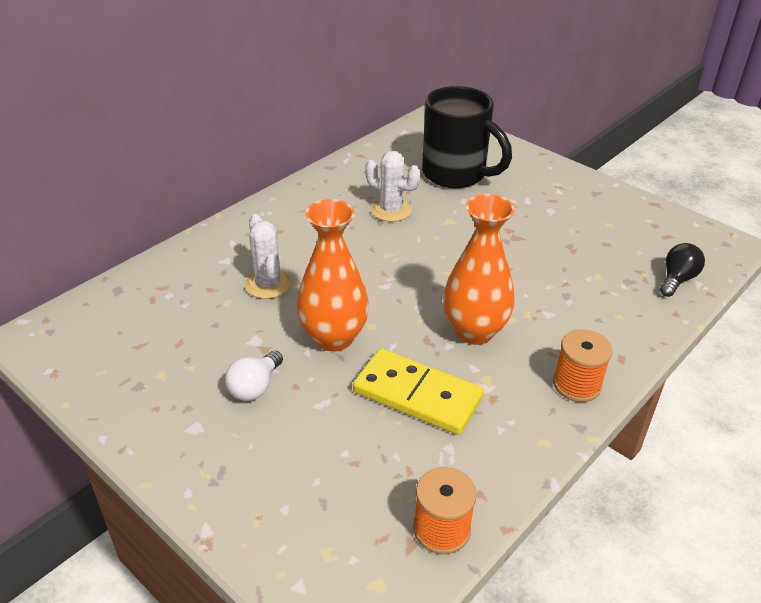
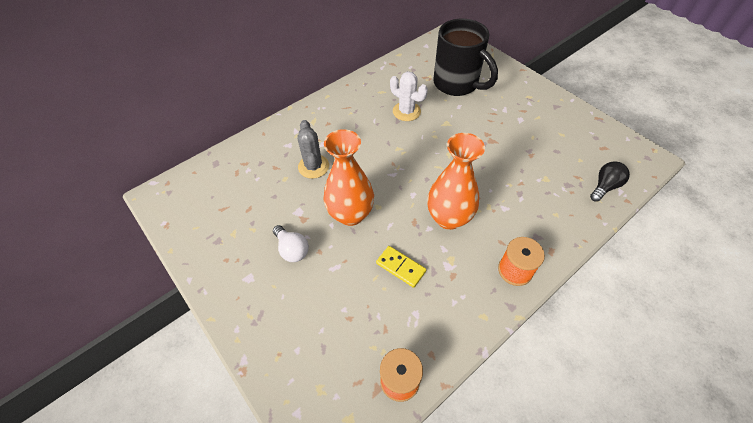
camera: 10 degrees right, 15 degrees up
white light bulb [225,351,283,401] -> white light bulb turned 75 degrees counterclockwise [273,225,309,262]
white cactus [245,214,291,299] -> grey cactus [297,120,329,179]
yellow domino [353,348,484,435] -> yellow domino [376,246,426,288], size x0.56

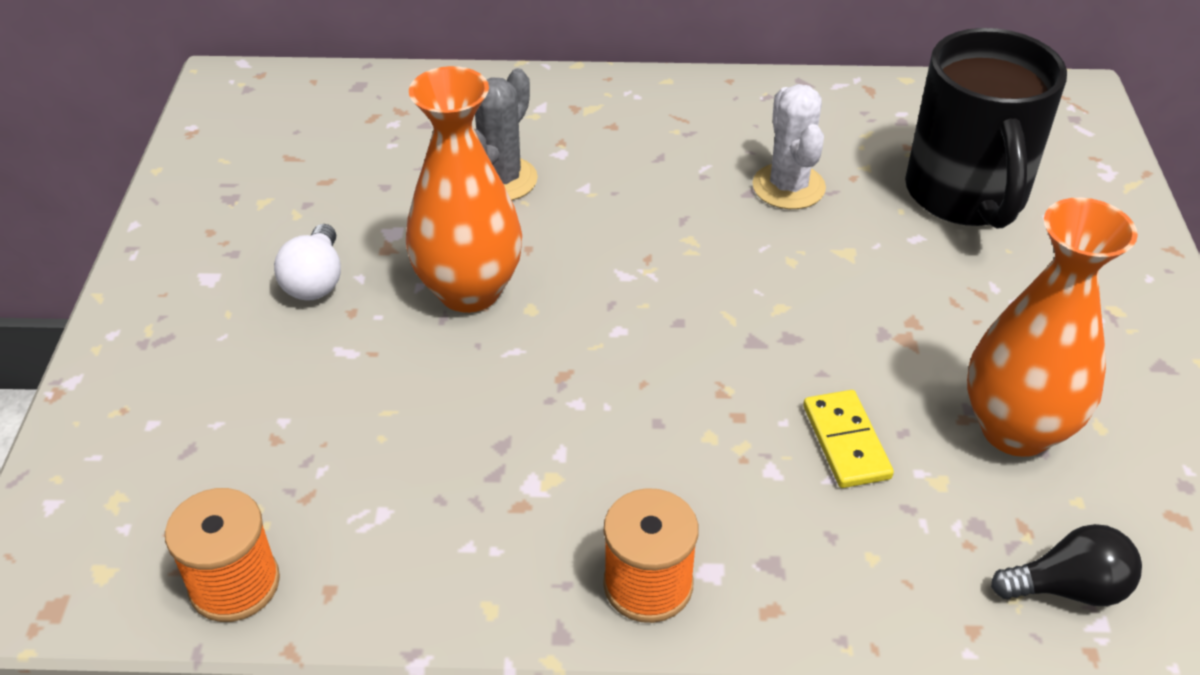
camera: 40 degrees right, 10 degrees down
yellow domino [376,246,426,288] -> yellow domino moved to [803,390,894,488]
orange vase [427,133,485,230] -> orange vase moved to [967,198,1138,457]

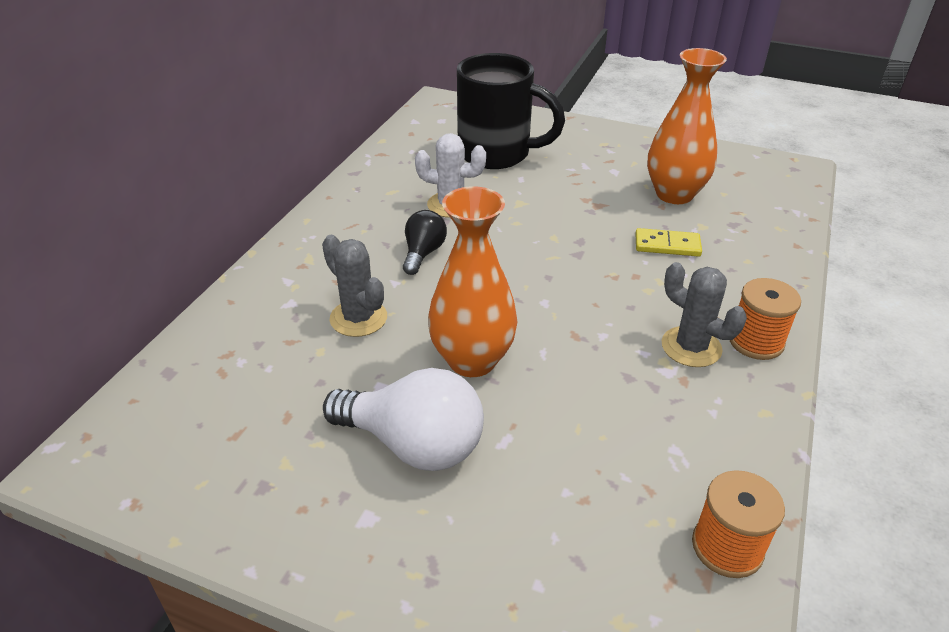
camera: 70 degrees left, 5 degrees down
white light bulb [274,224,341,301] -> white light bulb [323,368,484,471], size x1.76
black light bulb [991,524,1142,606] -> black light bulb moved to [403,210,447,275]
none -> grey cactus [662,262,747,367]

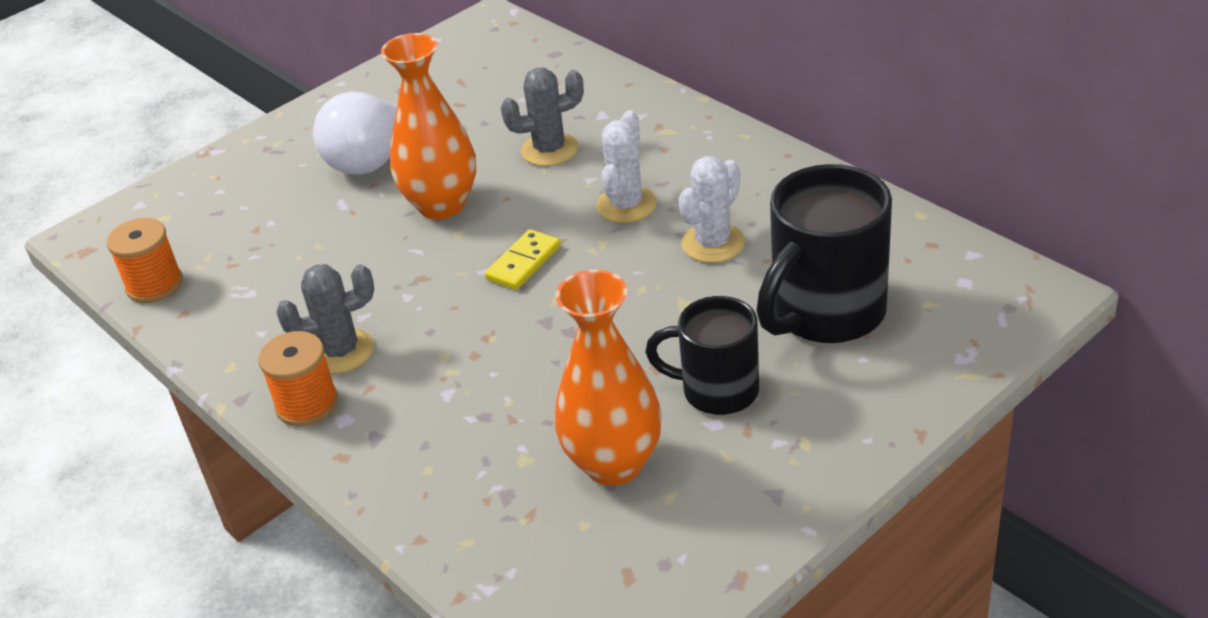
camera: 120 degrees right, 0 degrees up
black light bulb [403,210,447,275] -> white cactus [596,110,657,223]
yellow domino [635,228,702,257] -> yellow domino moved to [485,229,561,290]
none -> black mug [645,296,759,415]

